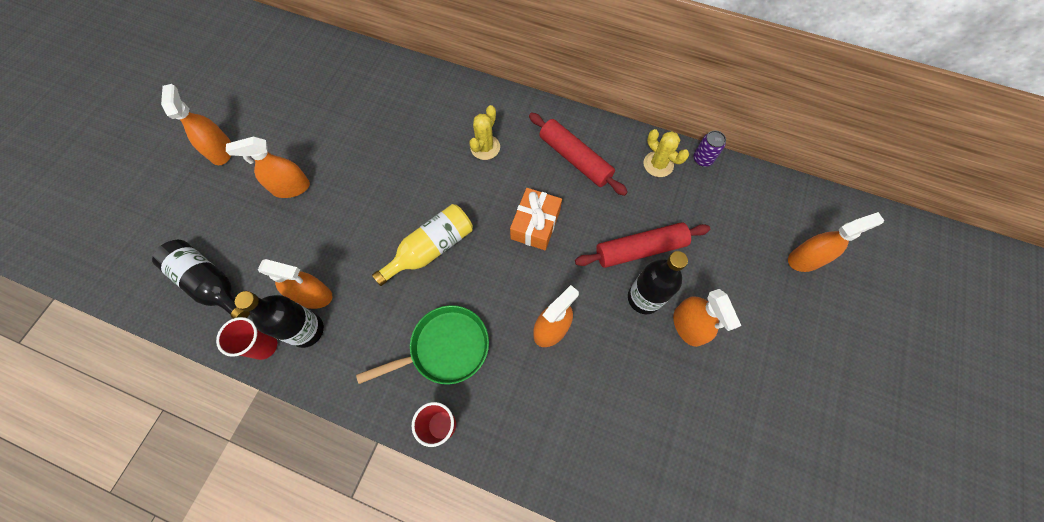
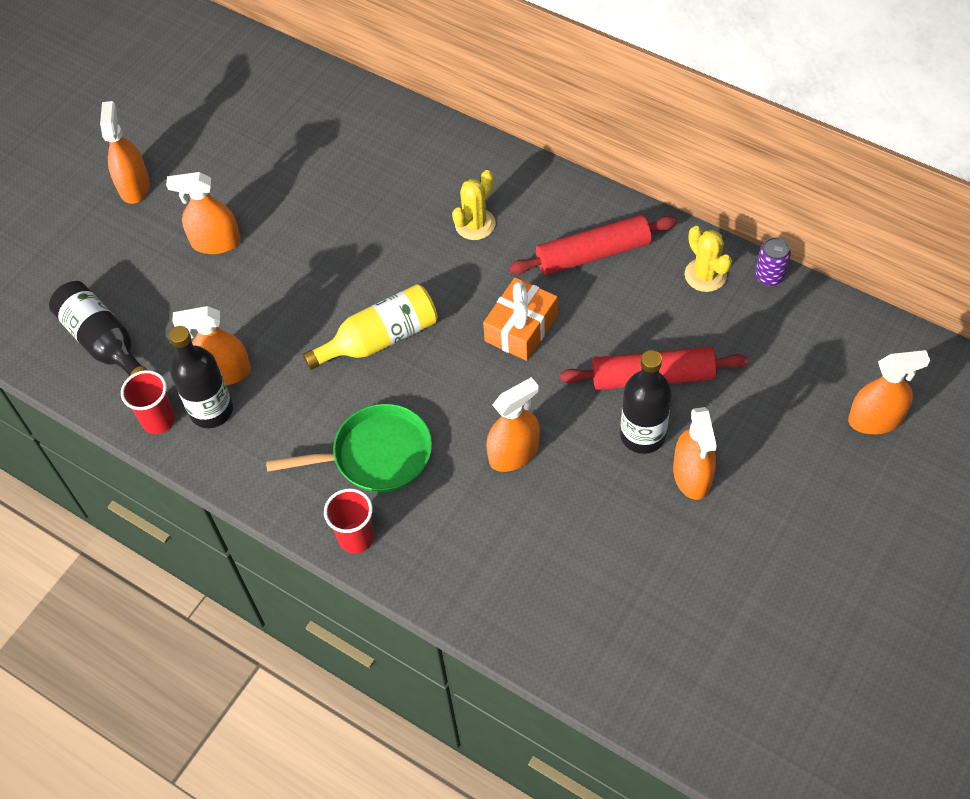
camera: 15 degrees right, 10 degrees down
orange spray bottle [258,259,333,309] -> orange spray bottle turned 150 degrees clockwise [173,306,251,385]
red rolling pin [529,113,628,196] -> red rolling pin turned 75 degrees counterclockwise [509,215,677,275]

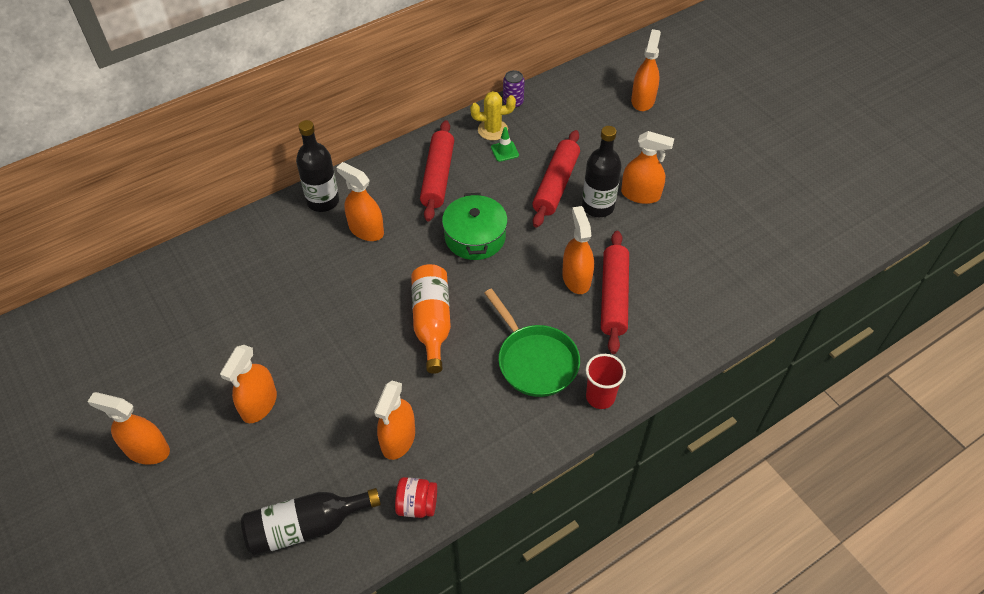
camera: 70 degrees left, 5 degrees down
red cup [121,370,175,434] -> red jar [395,477,437,518]
black bottle [169,326,233,428] -> black bottle moved to [296,120,339,212]
green pan [266,404,432,493] -> green pan turned 135 degrees clockwise [485,288,580,397]
yellow bottle [303,284,438,370] -> orange bottle [411,264,451,374]
yellow cactus [452,170,495,240] -> orange spray bottle [336,162,384,241]
orange gift [483,277,558,361] -> green pot [442,193,508,260]
none -> green traffic cone [491,127,519,162]
none -> red rolling pin [601,231,629,354]

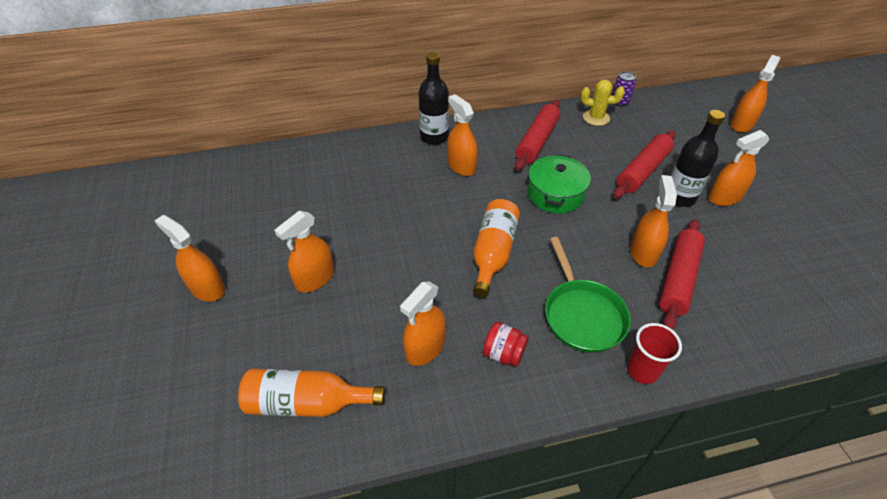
camera: 20 degrees right, 5 degrees down
black bottle [241,488,381,556] -> orange bottle [238,369,385,417]
red jar [395,477,437,518] -> red jar moved to [483,322,529,367]
green traffic cone [491,127,519,162] -> none
orange spray bottle [621,131,674,204] -> orange spray bottle turned 120 degrees clockwise [708,130,770,206]

